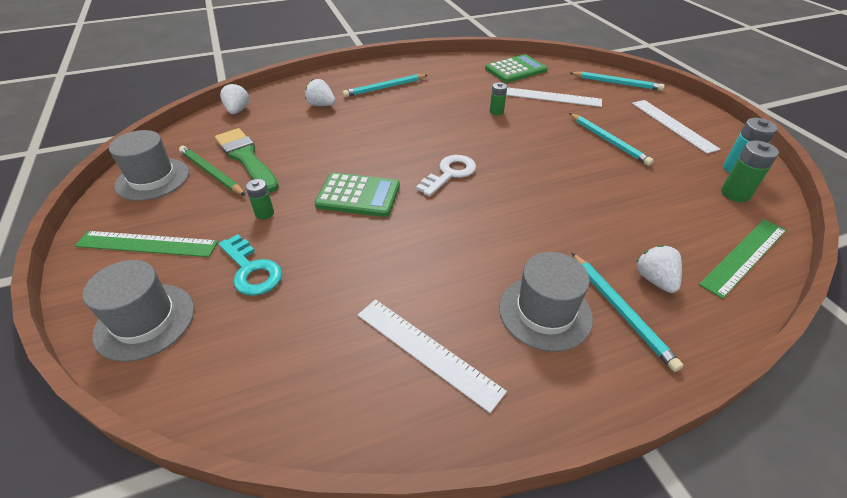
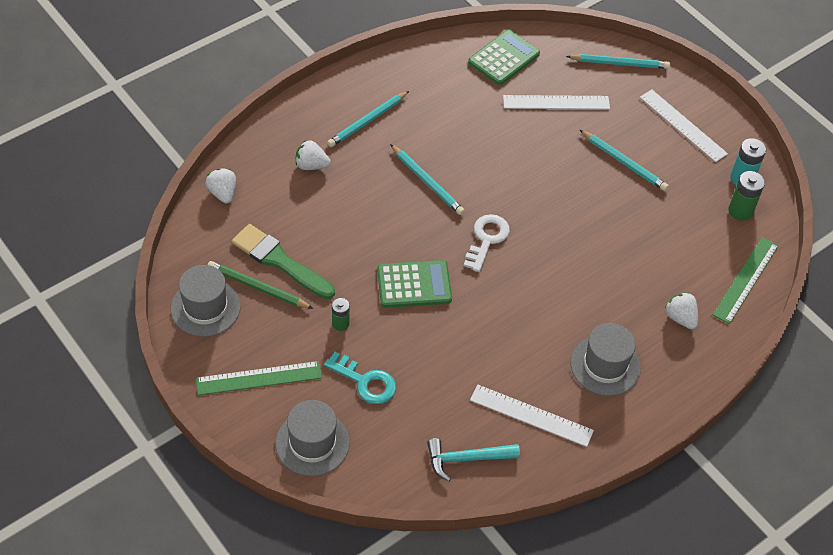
camera: 20 degrees left, 10 degrees up
green battery [490,82,507,115] -> none
turquoise pencil [572,253,683,372] -> turquoise pencil moved to [390,144,465,215]
none -> turquoise hammer [427,438,520,482]

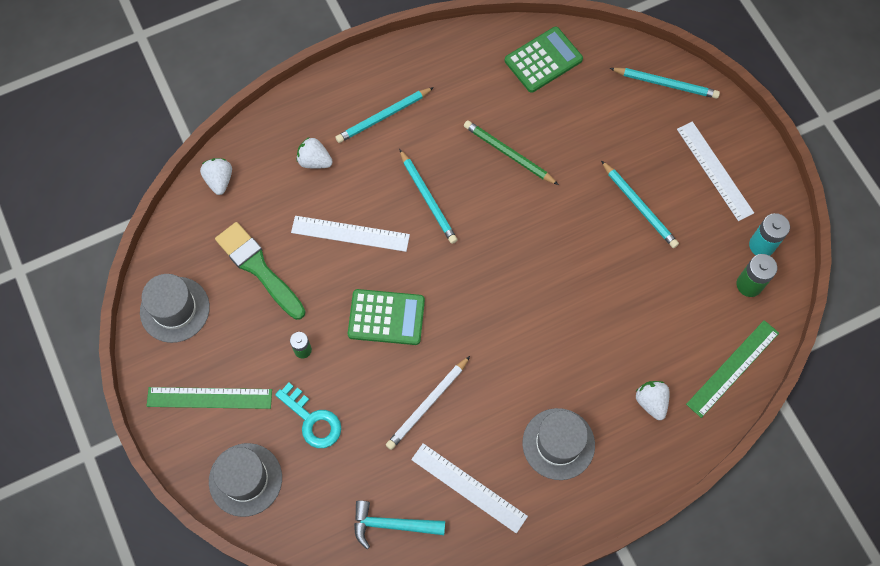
camera: 15 degrees right, 15 degrees up
green pencil [208,261,314,309] -> green pencil moved to [464,120,559,185]
white key [464,214,510,272] -> none
white ruler [503,95,610,109] -> white ruler moved to [291,216,410,252]
none -> white pencil [386,356,470,450]

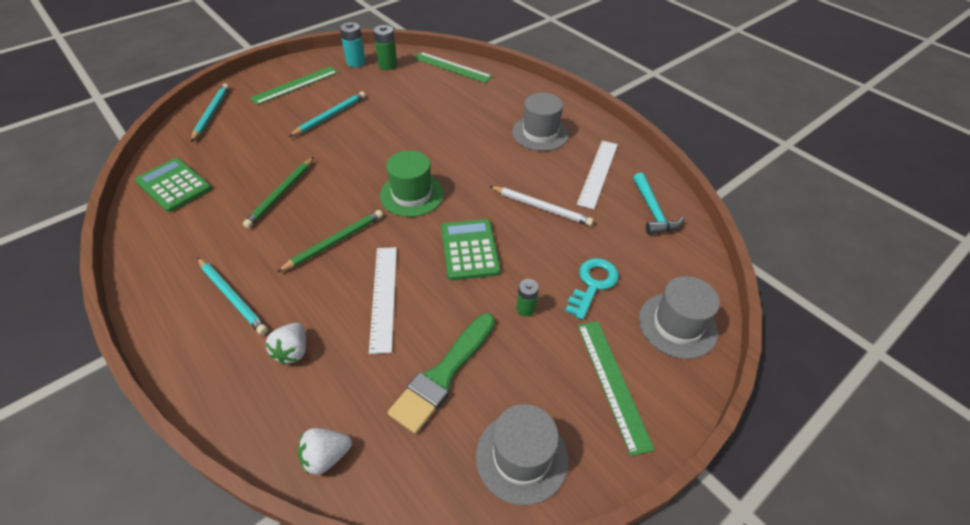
camera: 105 degrees left, 20 degrees down
turquoise pencil [399,149,457,244] -> green pencil [277,210,383,272]
white strawberry [636,381,670,420] -> none
white ruler [677,121,754,221] -> green ruler [250,66,338,105]
none -> green hat [380,150,444,217]

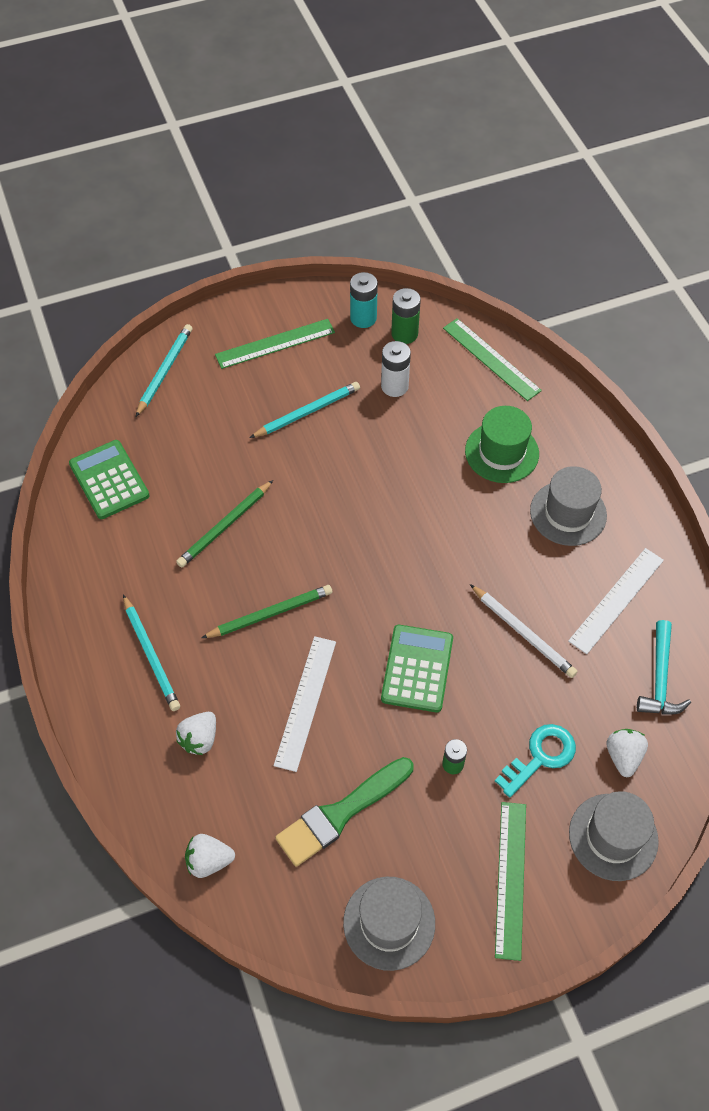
camera: 20 degrees right, 10 degrees up
green hat [380,150,444,217] -> green hat moved to [465,406,539,483]
none -> white battery [381,341,411,397]
none -> white strawberry [607,729,648,777]

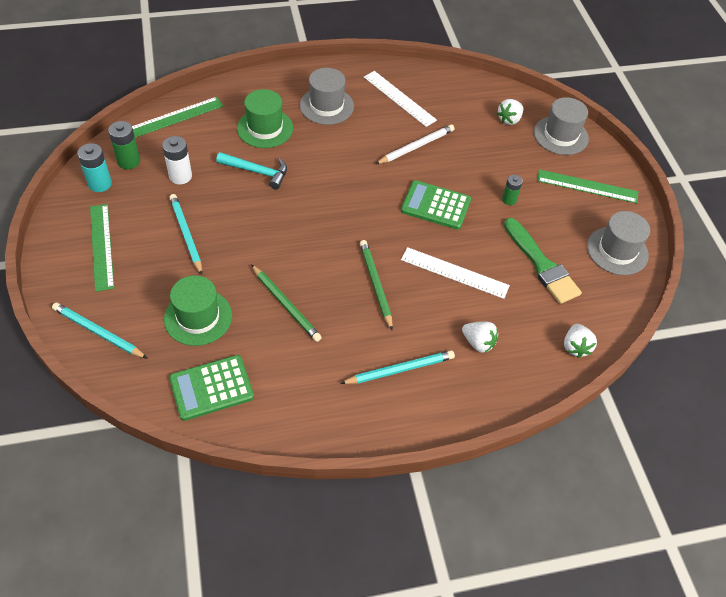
camera: 85 degrees left, 5 degrees down
turquoise key [495,724,576,798] -> none
white strawberry [607,729,648,777] -> white strawberry turned 60 degrees counterclockwise [497,99,523,125]
turquoise hammer [637,620,691,714] -> turquoise hammer moved to [216,152,287,189]
none -> green hat [164,275,232,346]

